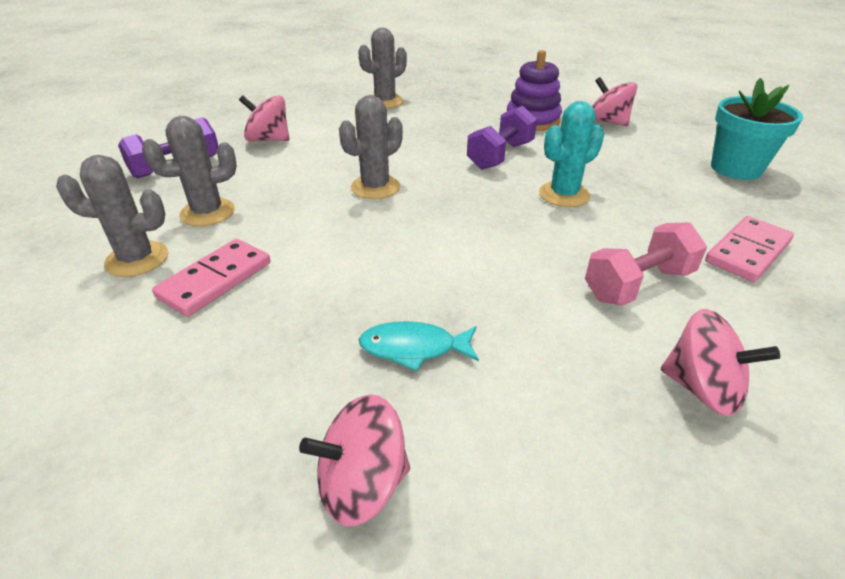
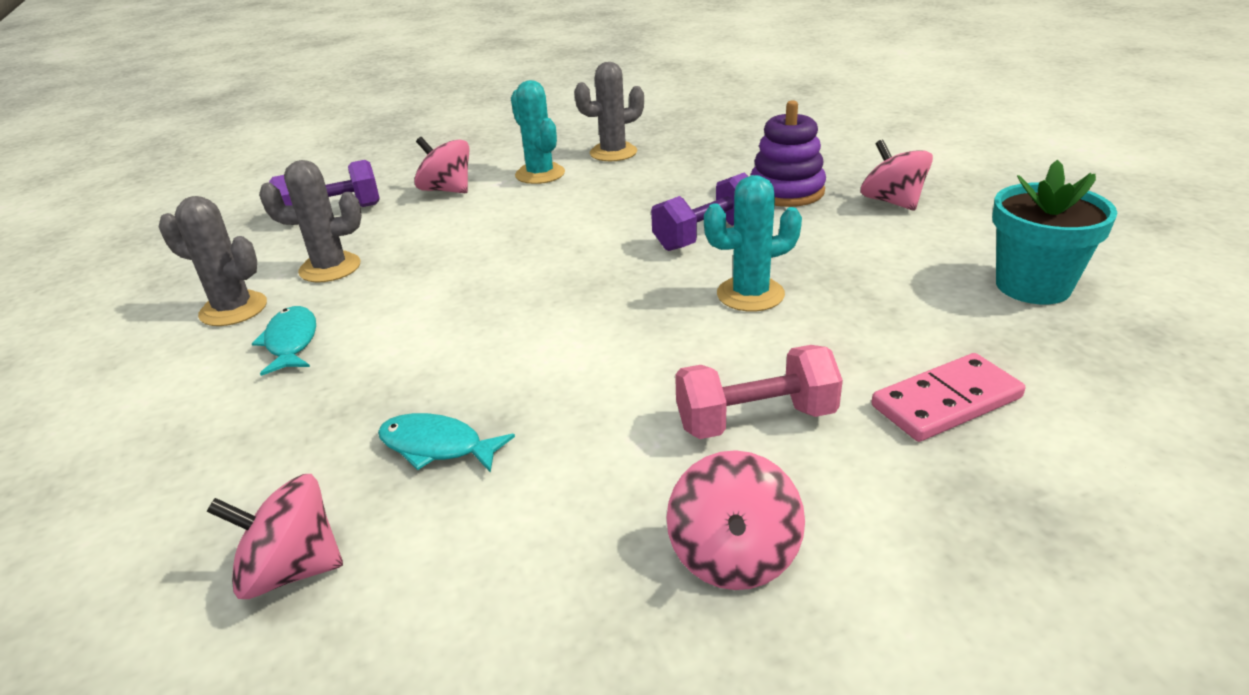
camera: 20 degrees right, 5 degrees down
pink domino [152,239,270,317] -> turquoise fish [251,306,316,376]
grey cactus [339,95,403,199] -> none
pink spinning top [661,309,780,416] -> pink spinning top turned 45 degrees clockwise [666,450,805,590]
none -> turquoise cactus [511,80,565,184]

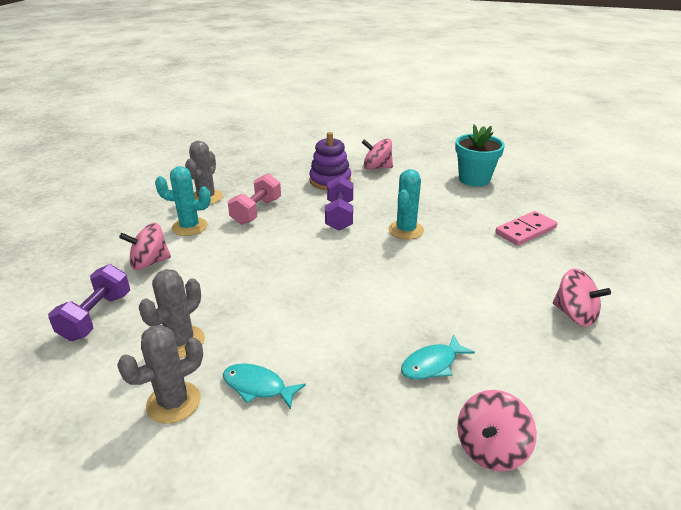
camera: 55 degrees left, 0 degrees up
pink dumbbell [675,345,843,439] -> pink dumbbell moved to [227,173,281,225]
pink domino [871,353,1025,442] -> pink domino turned 45 degrees clockwise [495,211,557,246]

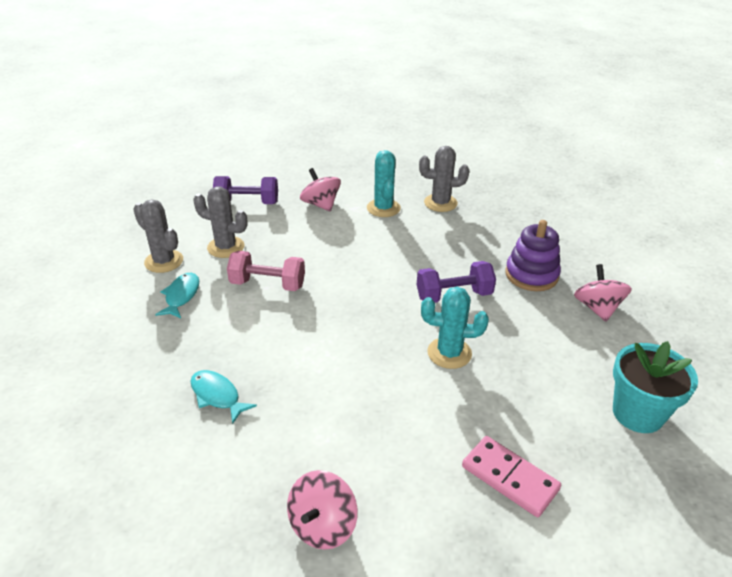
camera: 75 degrees right, 5 degrees up
pink dumbbell [227,173,281,225] -> pink dumbbell moved to [227,251,305,291]
pink spinning top [457,390,537,471] -> none

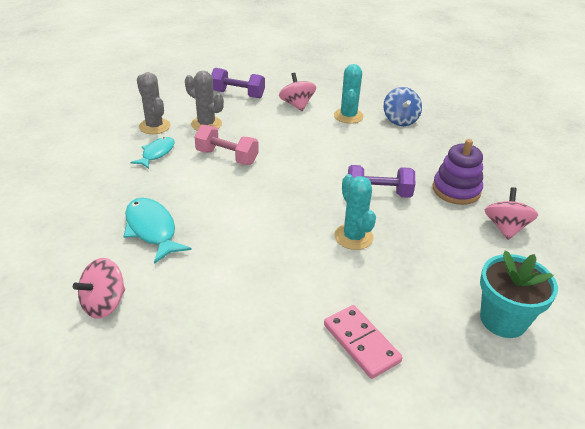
camera: 15 degrees right, 0 degrees up
turquoise fish [190,370,257,424] -> turquoise fish [123,198,192,264], size x1.51
pink spinning top [287,470,357,550] -> pink spinning top moved to [73,258,125,319]
grey cactus [419,146,469,212] -> blue spinning top [384,87,422,126]
turquoise cactus [421,287,489,369] -> turquoise cactus turned 45 degrees clockwise [334,174,376,250]

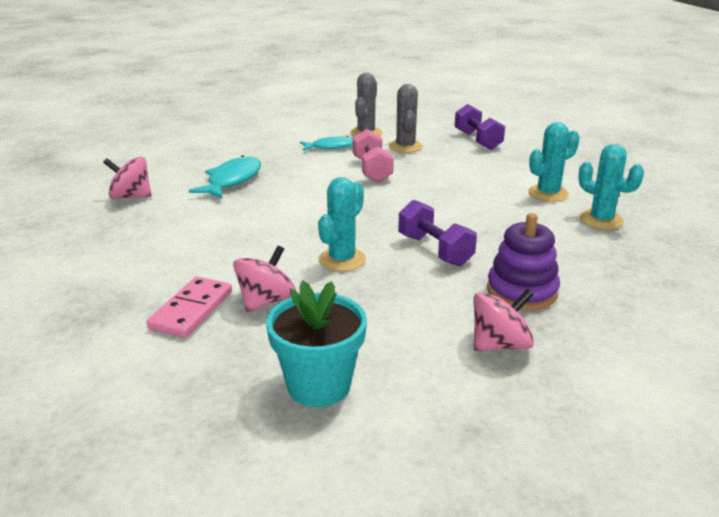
camera: 55 degrees right, 10 degrees down
pink spinning top [279,73,316,111] -> pink spinning top moved to [233,246,296,312]
blue spinning top [384,87,422,126] -> turquoise cactus [578,144,644,229]

